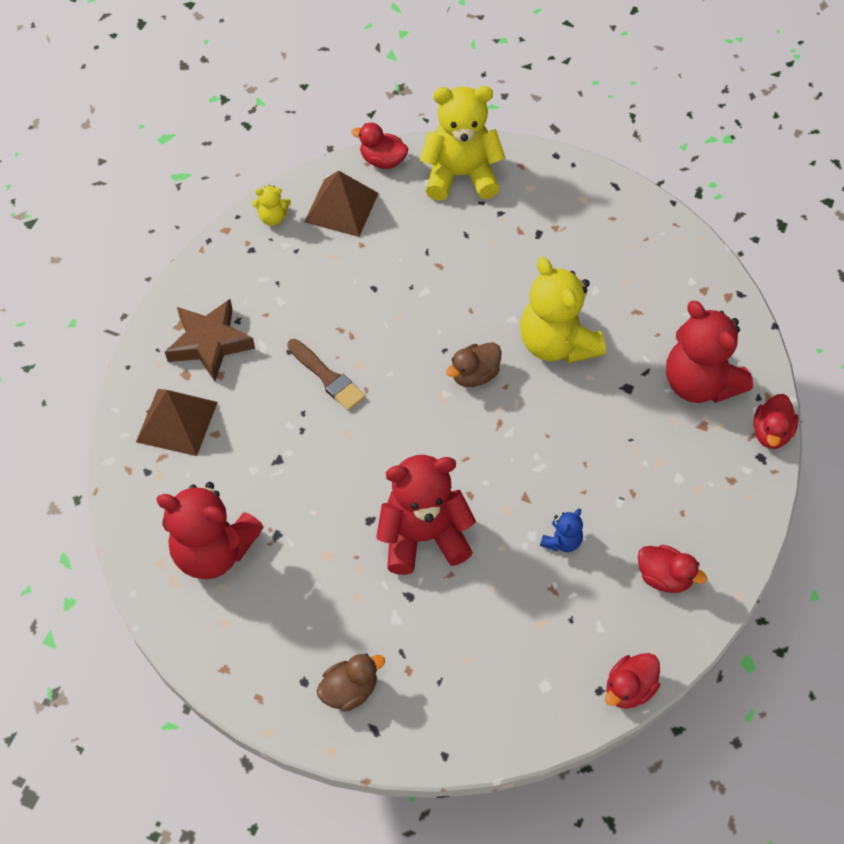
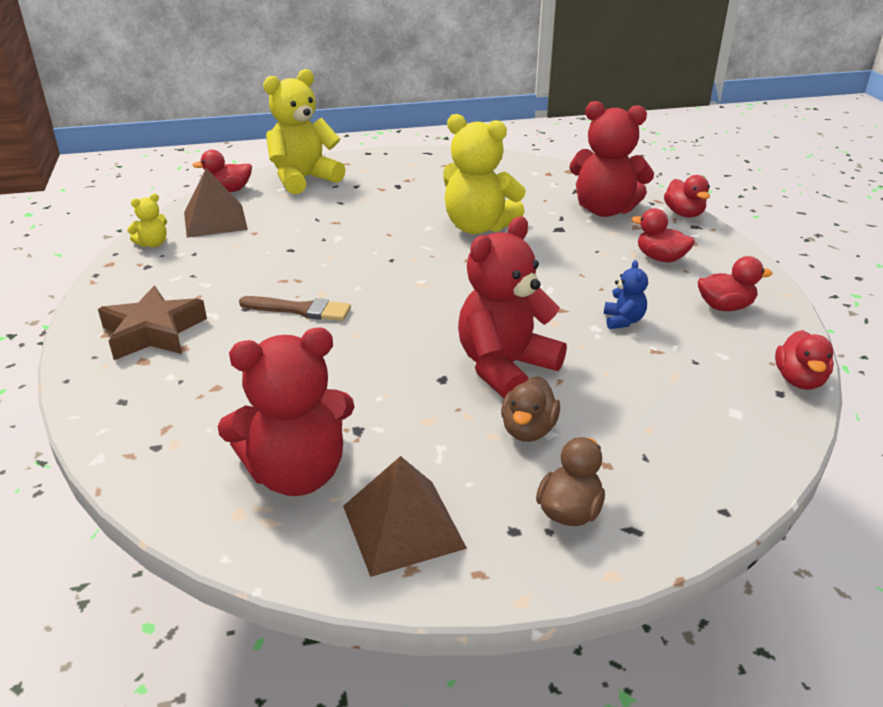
camera: 35 degrees left, 25 degrees down
brown pyramid [136,389,218,456] -> brown pyramid moved to [343,456,467,577]
brown duck [446,342,502,387] -> brown duck moved to [501,376,560,442]
none -> red duck [632,208,695,262]

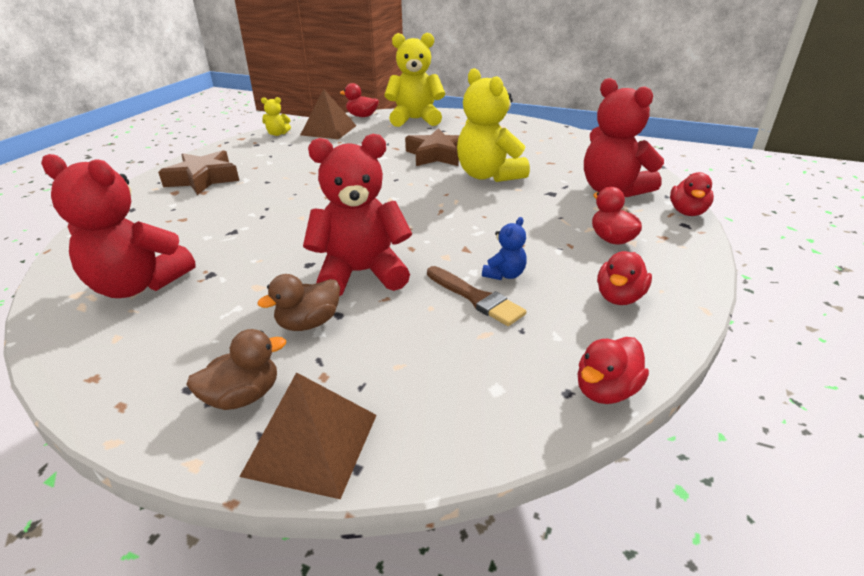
camera: 35 degrees right, 0 degrees up
brown brush [239,296,351,321] -> brown brush moved to [427,266,527,326]
brown pyramid [343,456,467,577] -> brown pyramid moved to [239,372,377,499]
red duck [698,256,773,311] -> red duck turned 90 degrees clockwise [597,251,652,305]
none -> brown star [405,128,459,166]

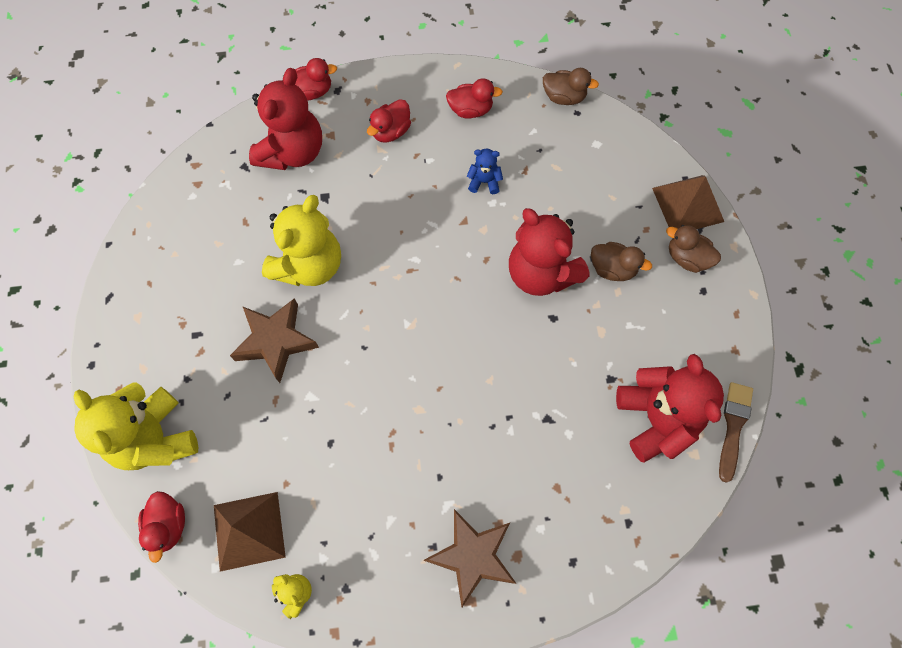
camera: 120 degrees left, 35 degrees up
brown brush [427,266,527,326] -> brown brush moved to [719,382,753,483]
red duck [577,337,649,404] -> brown duck [543,68,599,105]

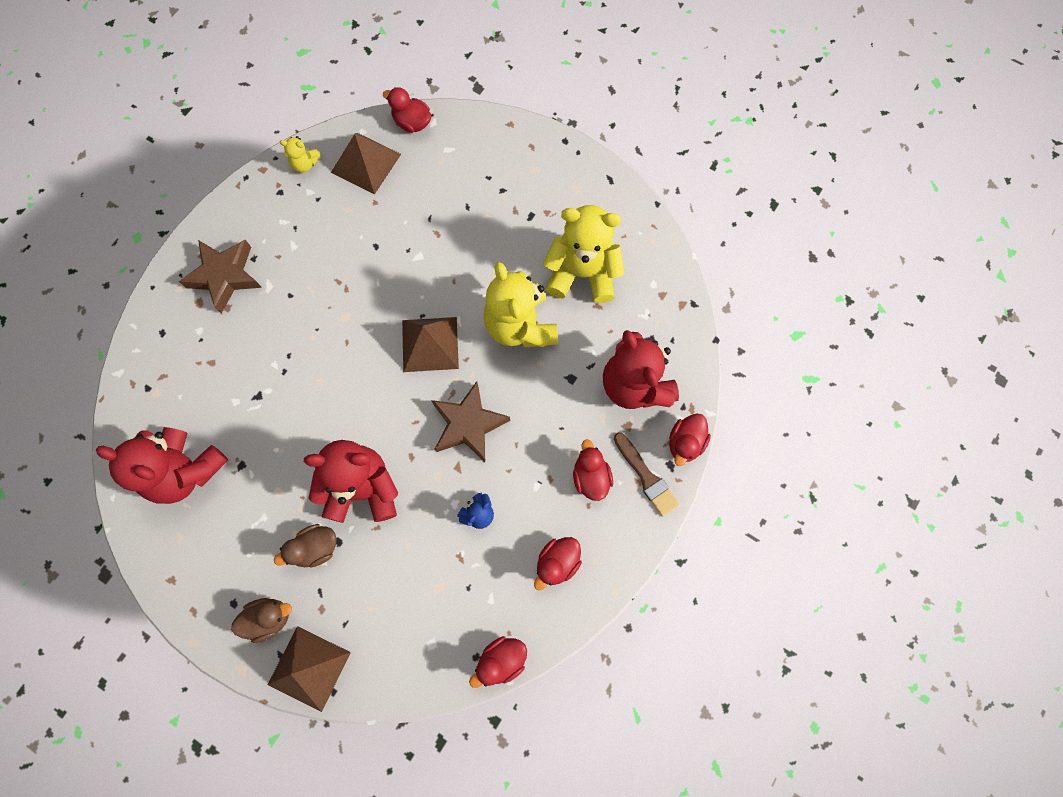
camera: 130 degrees right, 5 degrees up
yellow teddy bear [73,383,198,470] -> yellow teddy bear moved to [543,205,624,303]
brown star [230,298,319,383] -> brown star moved to [431,382,510,462]
brown duck [543,68,599,105] -> red duck [469,636,527,688]
brown brush [719,382,753,483] -> brown brush moved to [614,432,679,516]
none -> brown pyramid [402,317,459,372]

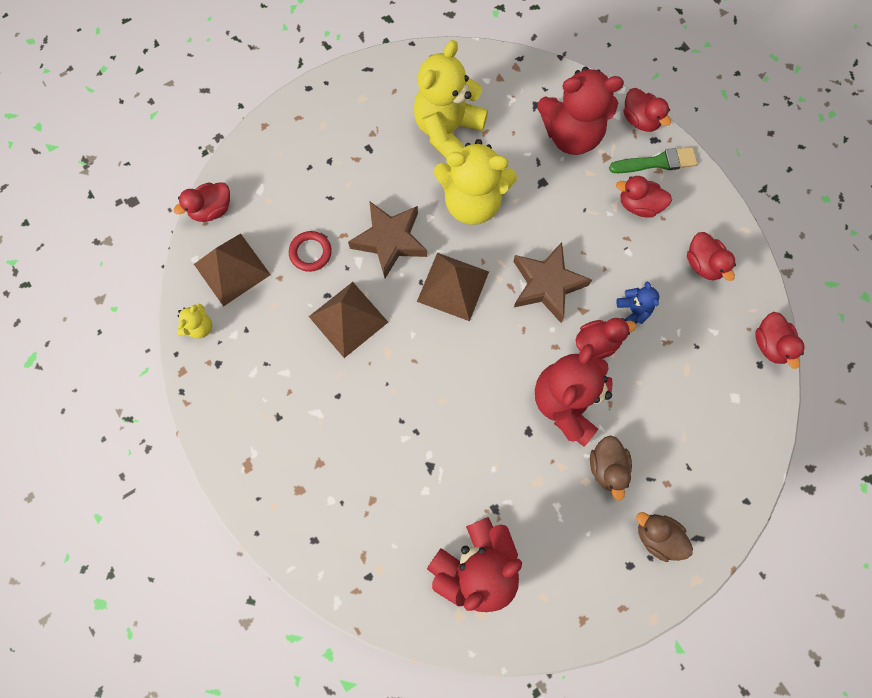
camera: 65 degrees left, 0 degrees up
brown star [179,240,262,314] -> brown star moved to [348,201,427,278]
brown duck [231,598,292,643] -> brown duck turned 60 degrees counterclockwise [636,512,693,562]
brown pyramid [268,626,351,712] -> brown pyramid moved to [309,282,388,358]
brown brush [614,432,679,516] -> green brush [609,147,698,173]
none -> red ring [289,231,332,272]
none -> red duck [576,318,636,359]

